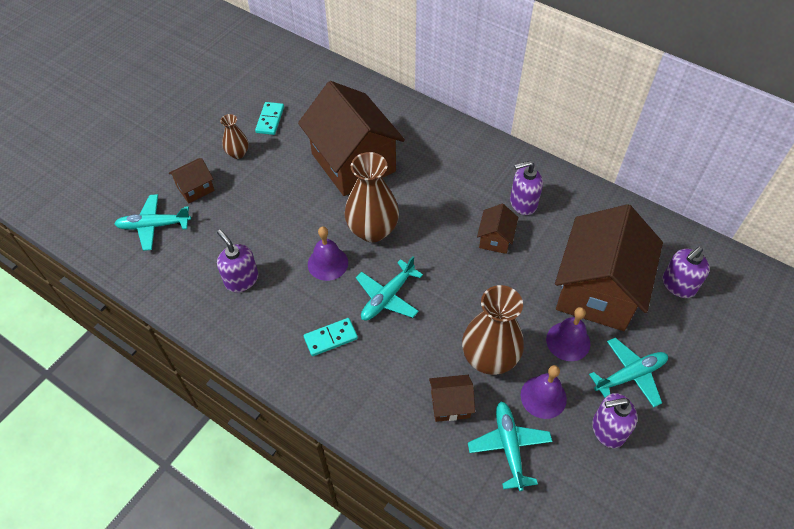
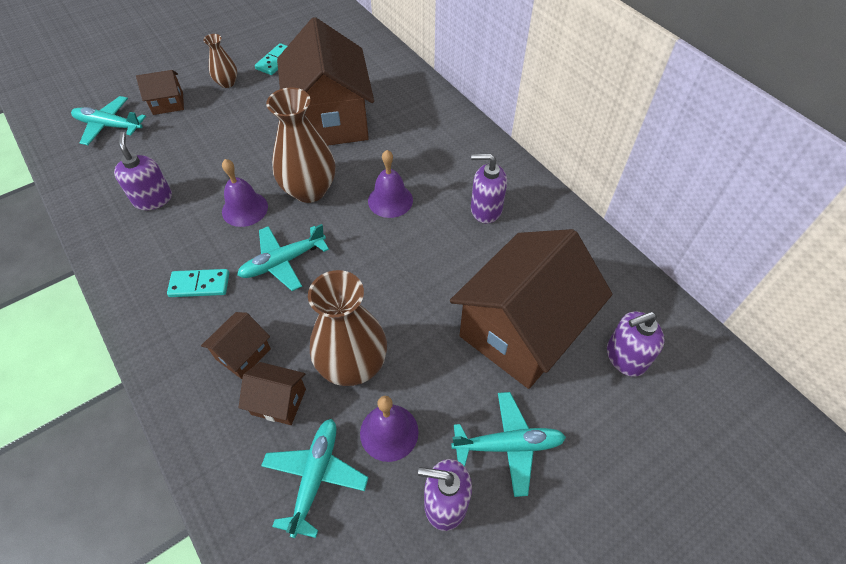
camera: 20 degrees right, 0 degrees up
brown house [477,204,518,254] -> brown house moved to [201,312,271,379]
purple bell [546,307,591,361] -> purple bell moved to [368,150,413,218]

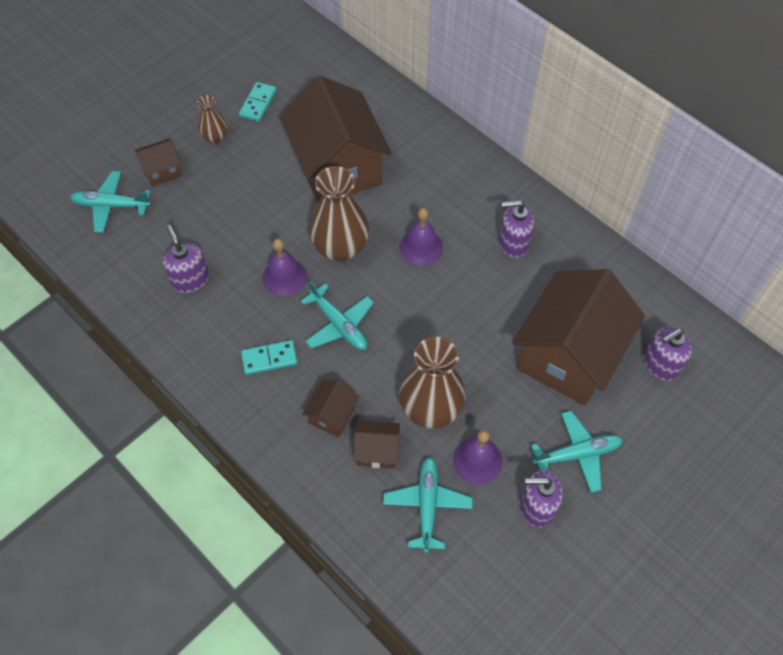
camera: 10 degrees left, 5 degrees up
turquoise plane [237,224,329,291] -> turquoise plane turned 90 degrees counterclockwise [301,281,374,350]

